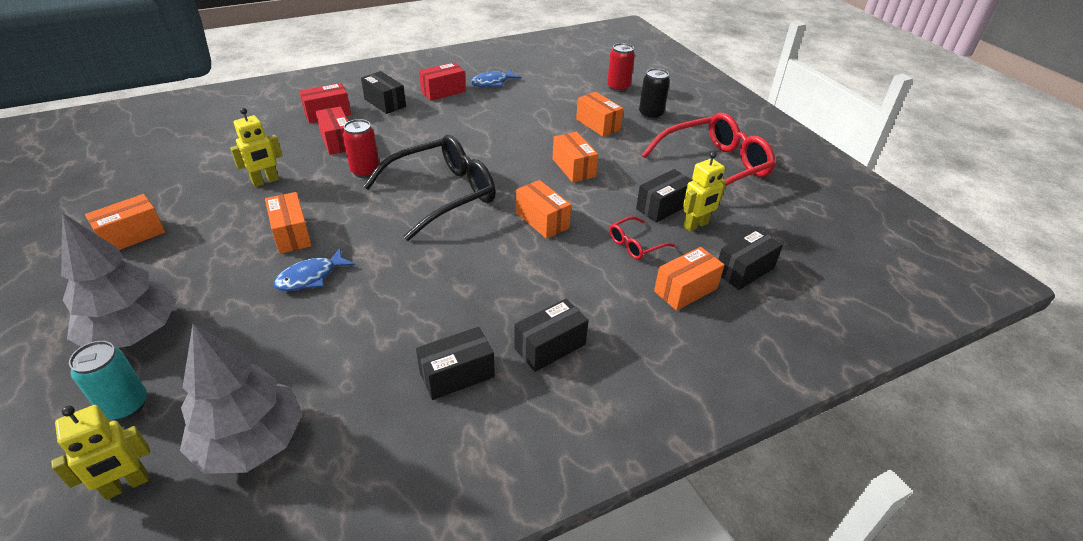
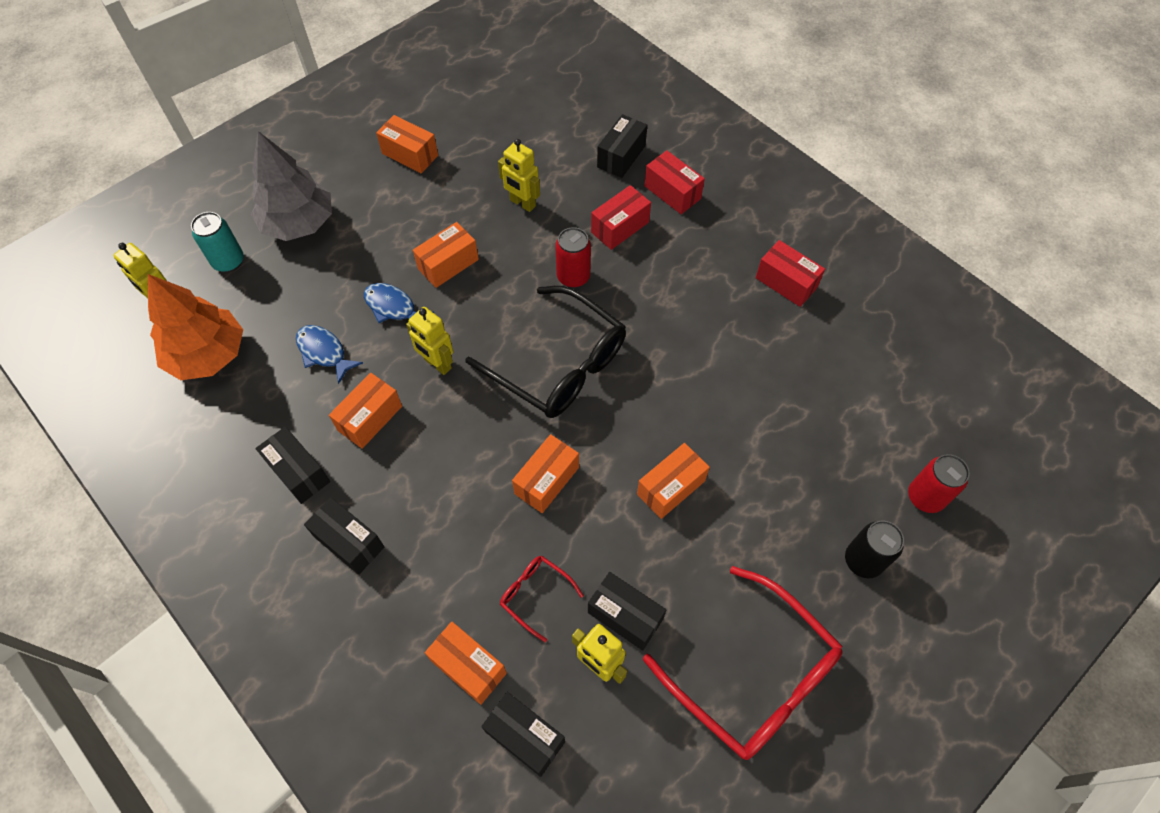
camera: 75 degrees right, 20 degrees up
grey tree [180,324,303,474] -> orange tree [148,274,243,380]
black box [361,71,406,114] -> black box moved to [597,114,647,178]
blue fish [471,69,522,87] -> blue fish moved to [296,325,363,384]
orange box [576,92,624,137] -> orange box moved to [329,373,402,449]
none -> yellow robot [406,307,453,375]

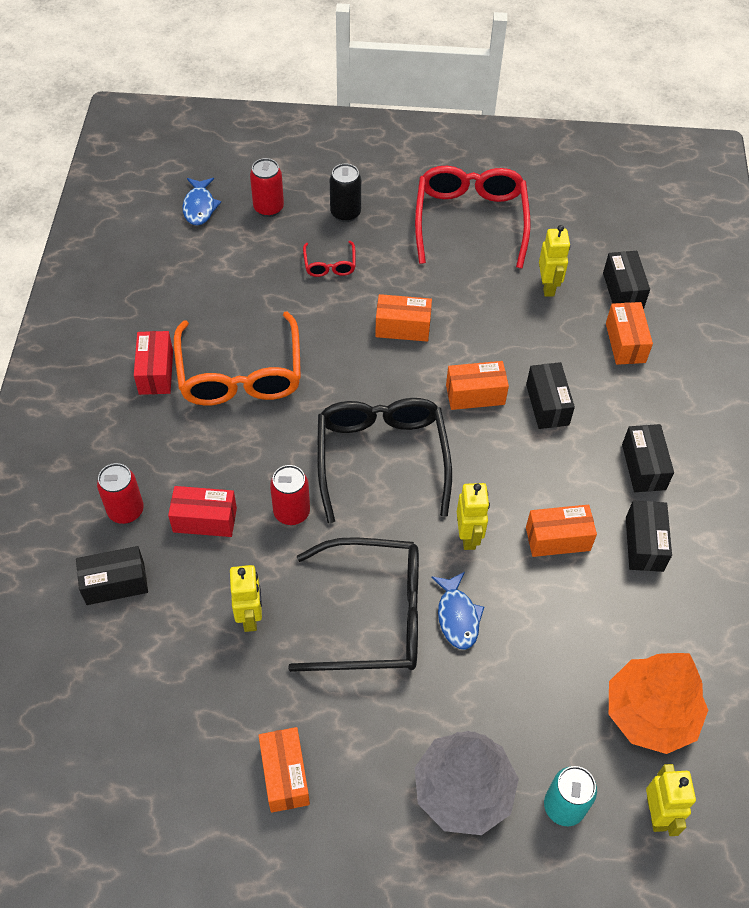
camera: 135 degrees left, 5 degrees down
blue fish [296,325,363,384] -> blue fish moved to [182,178,221,225]
orange box [413,222,479,288] -> black glasses [288,537,419,672]
red glasses [500,556,584,642] -> red glasses moved to [303,241,356,277]
black box [588,572,666,651] -> black box moved to [526,362,575,429]
red box [645,150,705,214] -> red can [97,463,144,524]
none -> orange glasses [174,311,301,406]

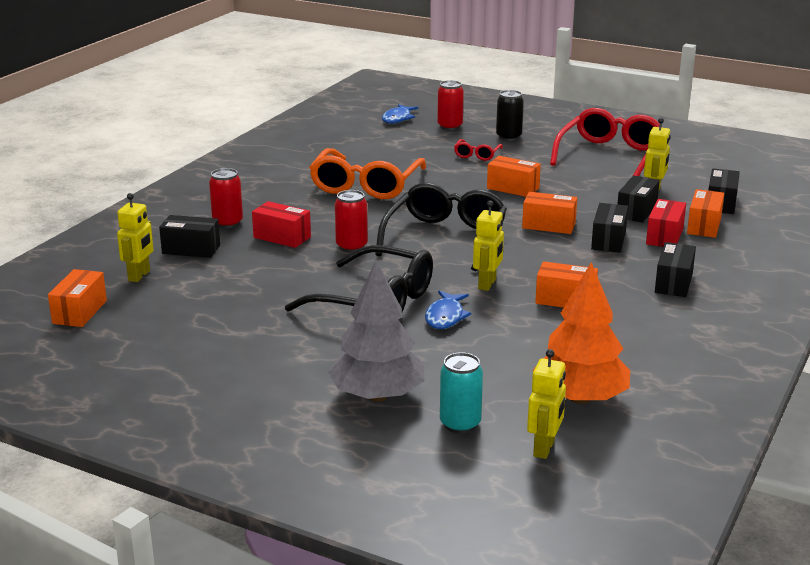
camera: 25 degrees right, 30 degrees down
red box [134,331,173,395] -> red box moved to [646,199,686,247]
yellow robot [230,565,262,632] -> yellow robot moved to [117,193,153,282]
orange box [259,727,310,813] -> orange box moved to [48,269,107,327]
black box [626,501,672,572] -> black box moved to [617,175,660,223]

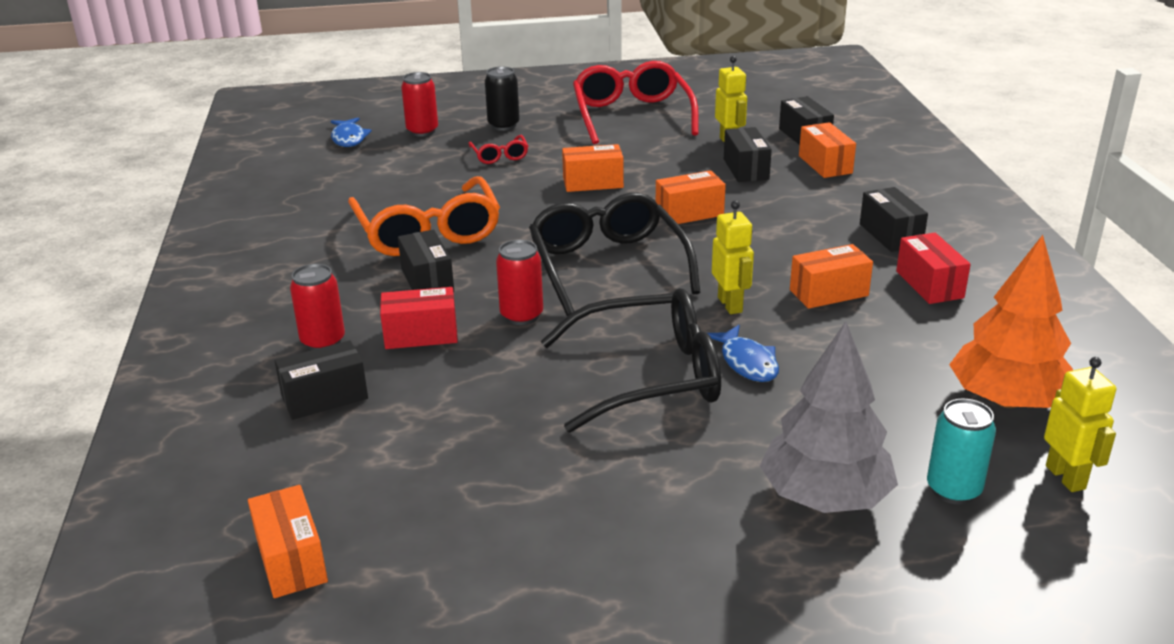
camera: 35 degrees left, 5 degrees up
yellow robot [117,193,153,282] -> none
black box [591,203,628,253] -> black box moved to [398,230,454,293]
red box [646,199,686,247] -> red box moved to [896,233,971,304]

